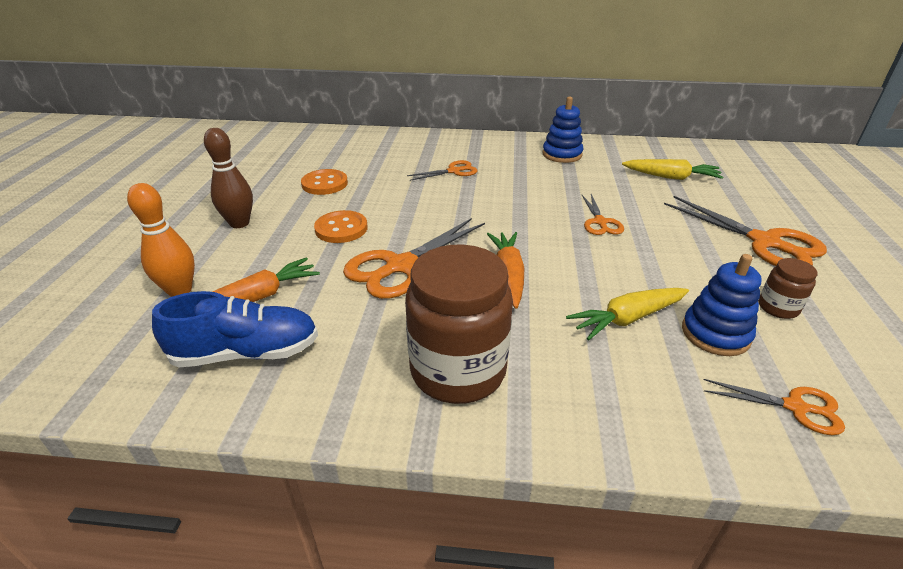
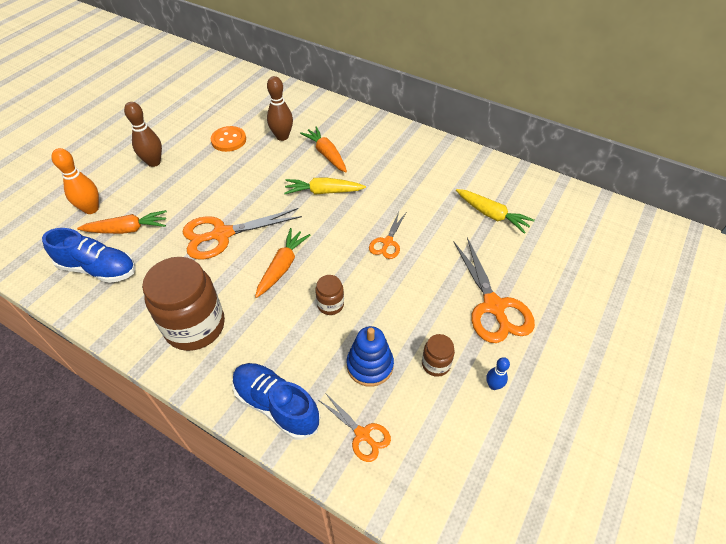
camera: 25 degrees right, 15 degrees up
orange button [314,210,367,243] -> none
orange scissors [407,160,478,181] -> orange carrot [300,126,347,172]
blue stacking toy [543,96,583,163] -> none
yellow carrot [566,288,689,341] -> yellow carrot moved to [284,177,366,195]
none -> blue shoe [232,363,320,440]
none -> brown bowling pin [267,76,293,141]
none -> brown jar [315,275,344,315]
none -> blue bowling pin [486,357,510,390]

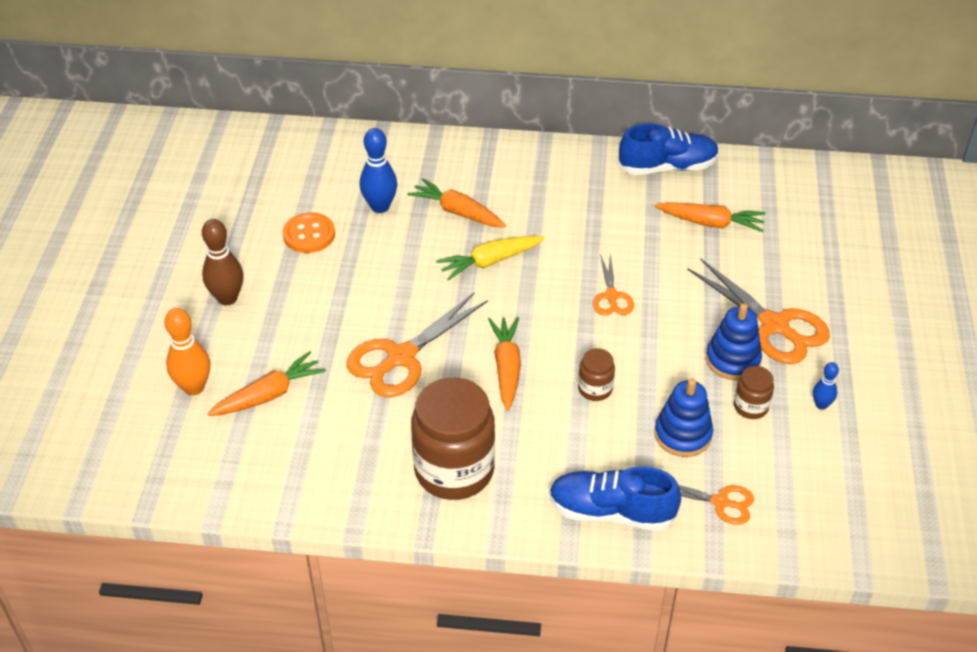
camera: 25 degrees left, 5 degrees down
blue shoe [42,228,135,283] -> blue shoe moved to [618,124,719,175]
brown bowling pin [267,76,293,141] -> blue bowling pin [360,128,397,213]
yellow carrot [456,189,535,234] -> orange carrot [655,202,766,233]
none -> blue stacking toy [706,303,762,380]

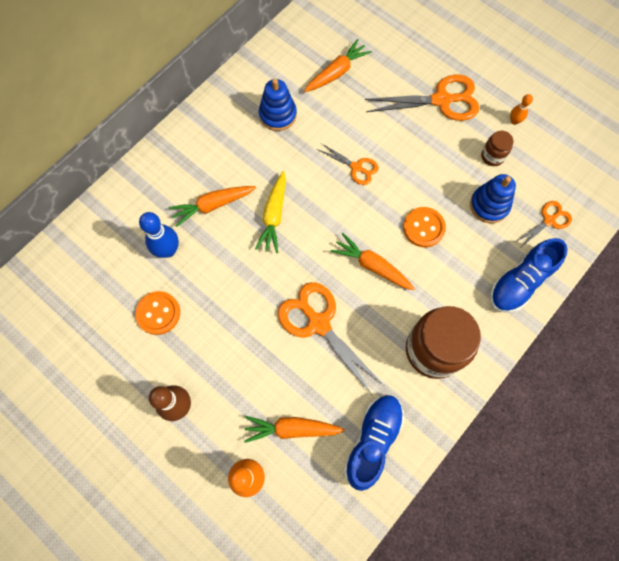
camera: 55 degrees left, 25 degrees up
orange carrot [208,351,326,416] -> orange carrot turned 90 degrees counterclockwise [244,416,345,443]
orange scissors [346,292,488,397] -> orange scissors turned 150 degrees clockwise [278,282,383,396]
brown jar [578,348,615,401] -> orange button [403,207,446,248]
blue shoe [618,124,719,175] -> blue shoe moved to [344,395,404,491]
blue stacking toy [706,303,762,380] -> blue stacking toy moved to [259,79,297,131]
blue bowling pin [813,362,839,410] -> orange bowling pin [510,94,533,125]

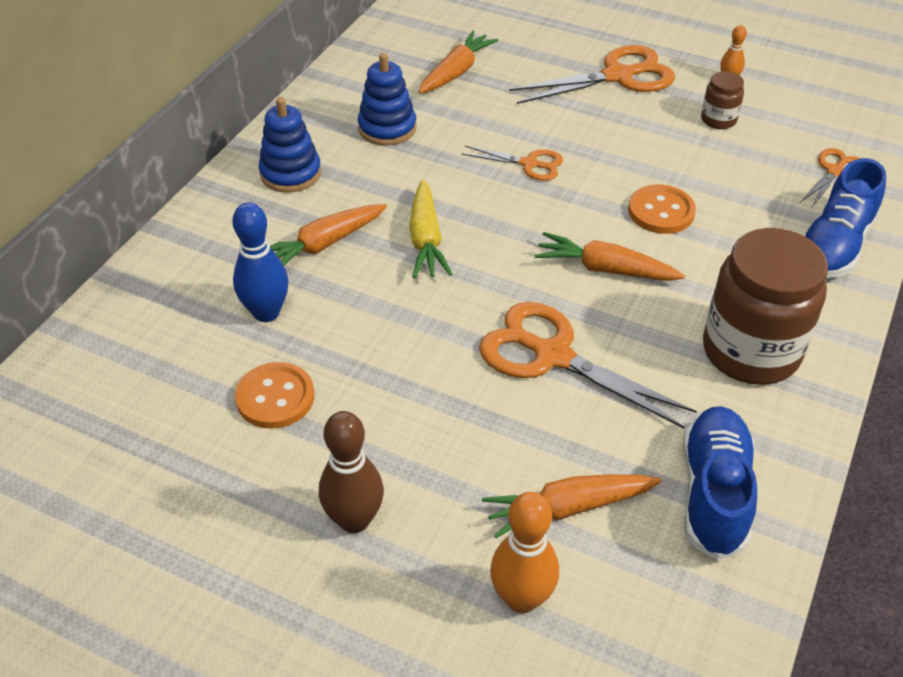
camera: 15 degrees left, 25 degrees down
blue stacking toy [470,174,516,223] -> blue stacking toy moved to [259,97,321,193]

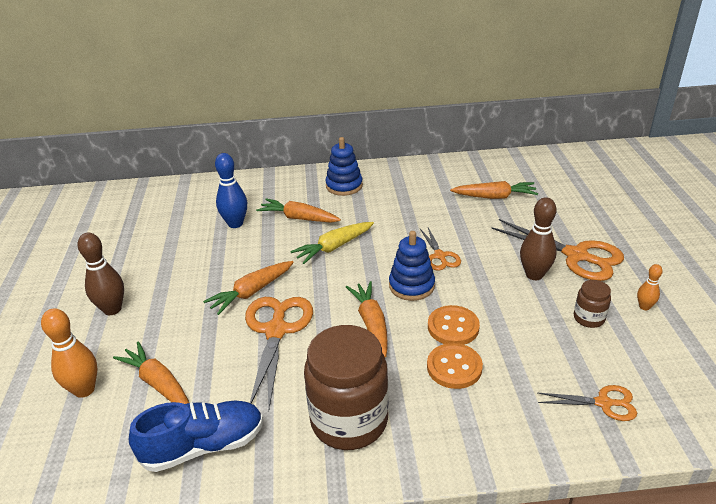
camera: 60 degrees right, 10 degrees down
orange button [235,362,314,429] -> orange button moved to [427,343,483,389]
blue stacking toy [358,53,416,146] -> blue stacking toy moved to [389,231,435,301]
blue shoe [804,158,886,278] -> none
none -> orange carrot [203,261,294,315]
none -> brown bowling pin [520,197,557,280]

